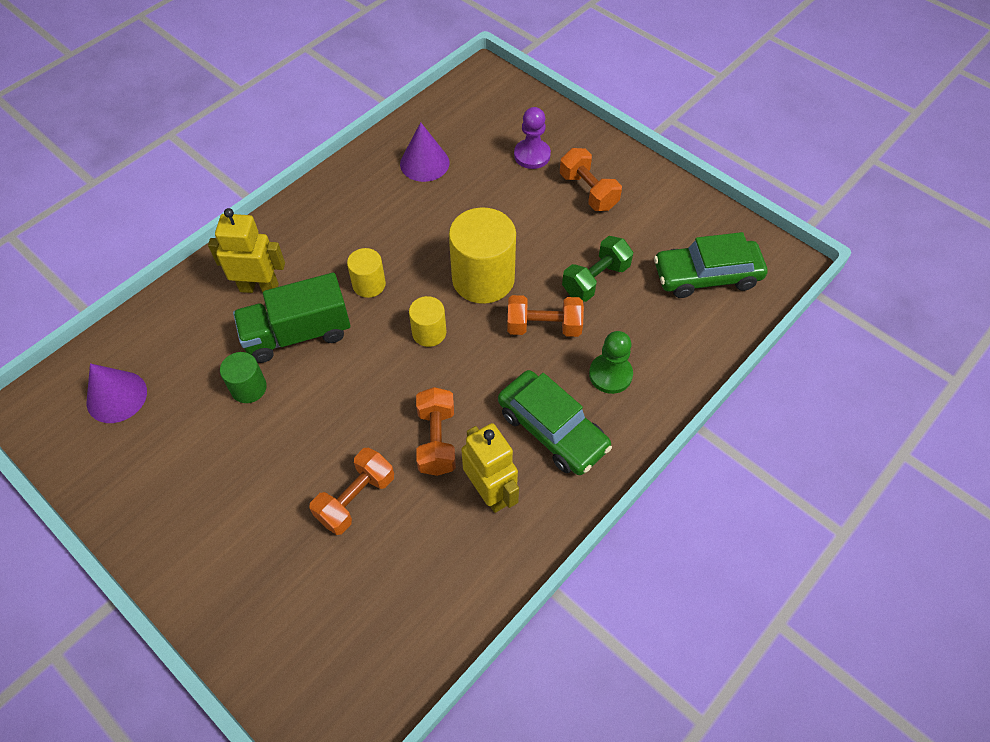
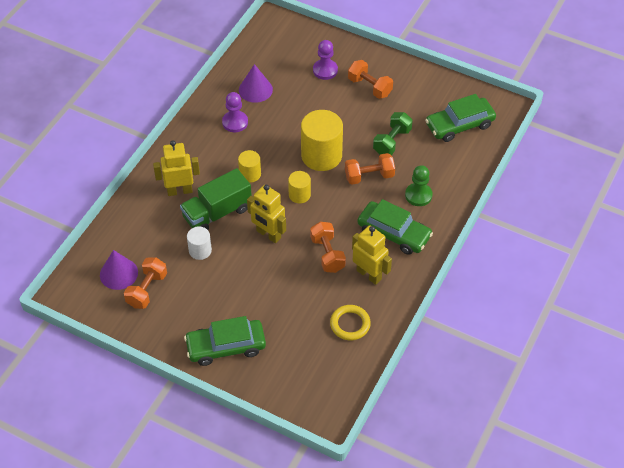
camera: 15 degrees left, 5 degrees down
green cylinder [220,352,267,403] -> white cylinder [187,226,212,260]
orange dumbbell [309,448,394,535] -> orange dumbbell moved to [124,257,167,309]
none -> green car [184,316,266,366]
none -> purple pawn [222,92,248,132]
none -> yellow robot [247,185,286,243]
none -> yellow ring [330,305,371,340]

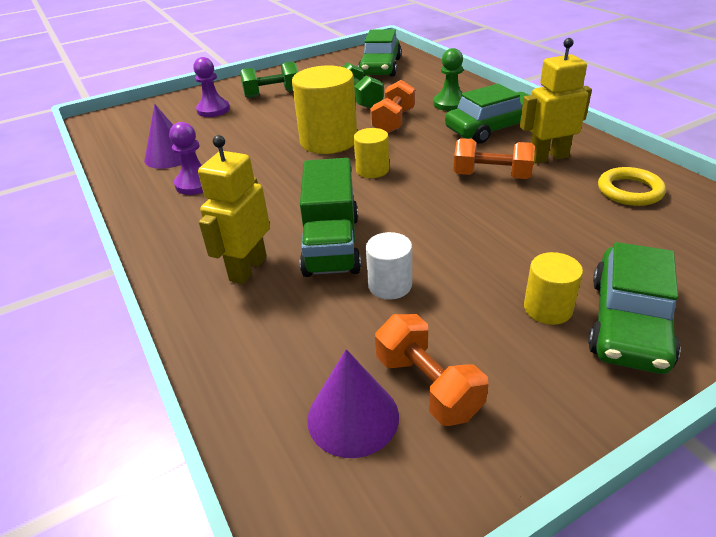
camera: 55 degrees left, 15 degrees down
yellow cylinder [238,150,261,183] -> yellow cylinder moved to [524,252,583,325]
yellow robot [247,185,286,243] -> none
orange dumbbell [348,60,393,99] -> green dumbbell [240,62,298,98]

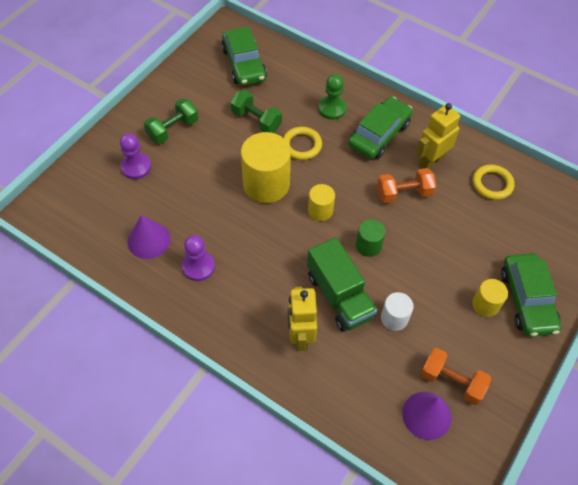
camera: 30 degrees left, 20 degrees up
orange dumbbell [370,80,415,133] -> yellow ring [283,127,322,160]
none -> green cylinder [356,219,386,257]

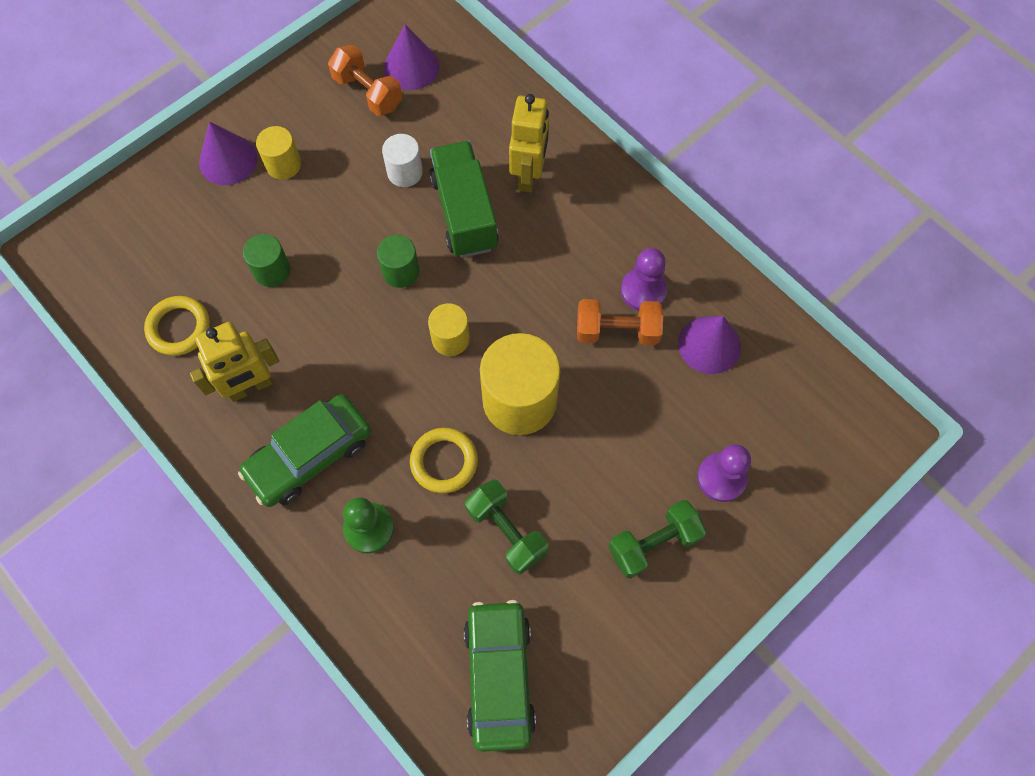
camera: 165 degrees left, 10 degrees up
orange dumbbell [377,168,436,203] -> orange dumbbell moved to [577,299,663,345]
green car [501,253,561,337] -> purple cone [199,121,258,185]
none -> green cylinder [243,234,291,287]

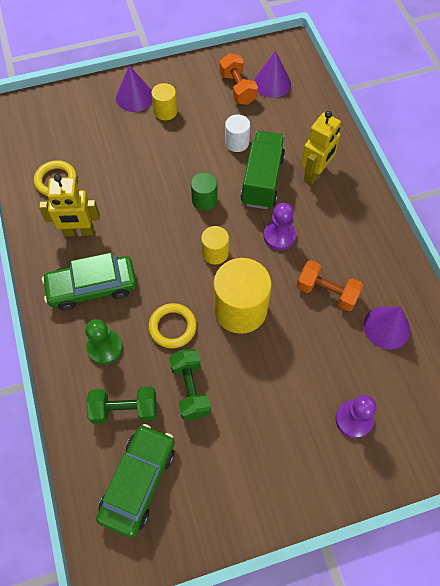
camera: 25 degrees right, 5 degrees down
green cylinder [243,234,291,287] -> none
green dumbbell [608,500,706,578] -> green dumbbell moved to [86,387,157,424]
purple pawn [621,248,667,311] -> purple pawn moved to [264,203,296,250]

